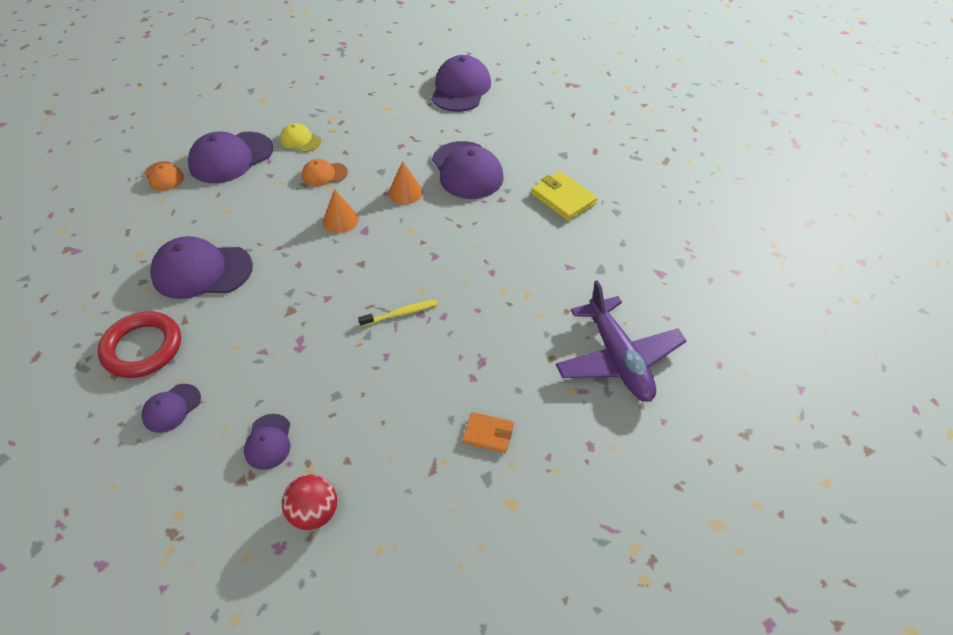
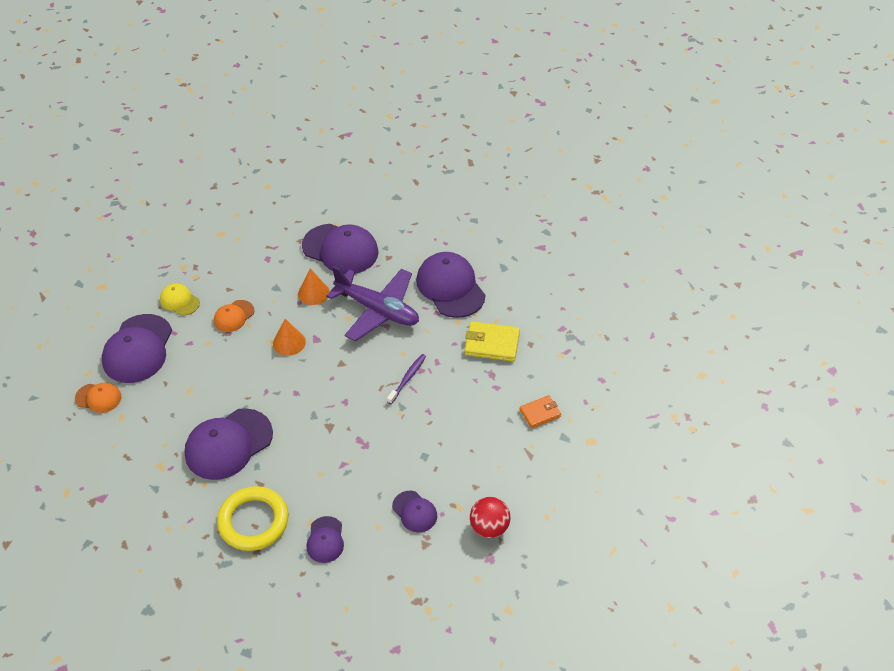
camera: 40 degrees left, 0 degrees up
red ring [98,311,181,378] -> yellow ring [217,486,288,551]
yellow cap [280,123,321,152] -> yellow cap turned 45 degrees clockwise [160,284,200,316]
yellow toothbrush [358,299,438,327] -> purple toothbrush [387,354,426,404]
purple cap [431,55,491,112] -> purple cap moved to [416,252,486,318]
yellow wallet [531,171,598,221] -> yellow wallet moved to [465,321,520,362]
purple plane [556,280,686,402] -> purple plane moved to [326,266,419,341]

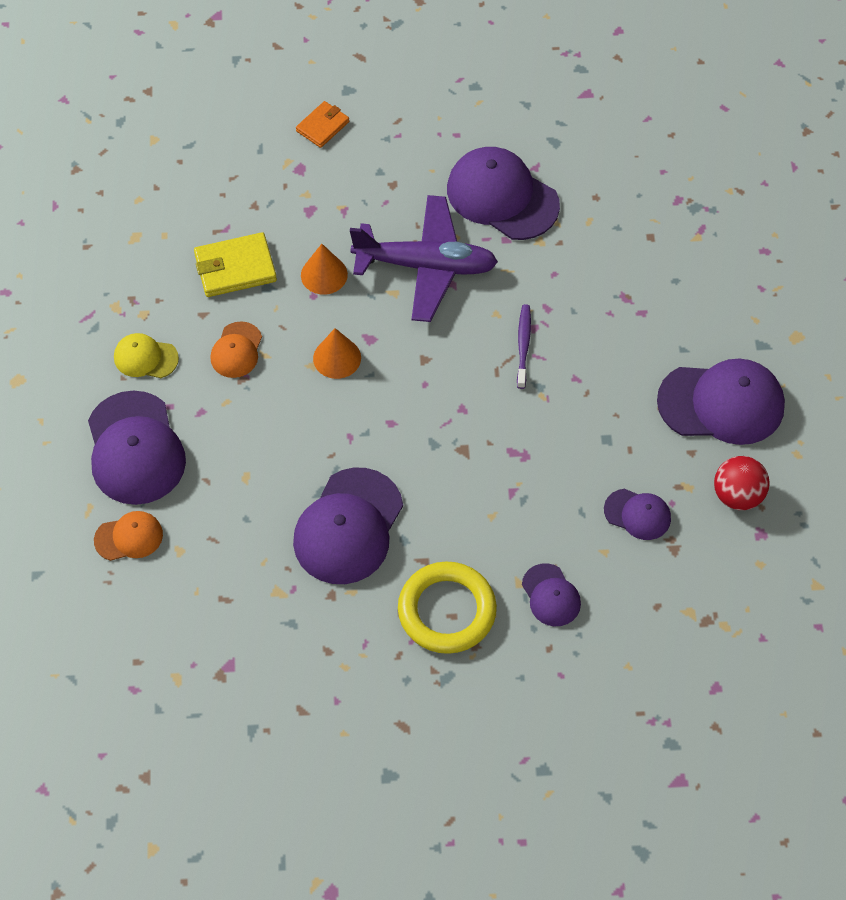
camera: 25 degrees left, 10 degrees up
purple cap [302,224,379,274] -> purple cap moved to [657,359,785,445]
yellow wallet [465,321,520,362] -> yellow wallet moved to [194,232,277,297]
orange wallet [520,395,561,428] -> orange wallet moved to [296,101,349,148]

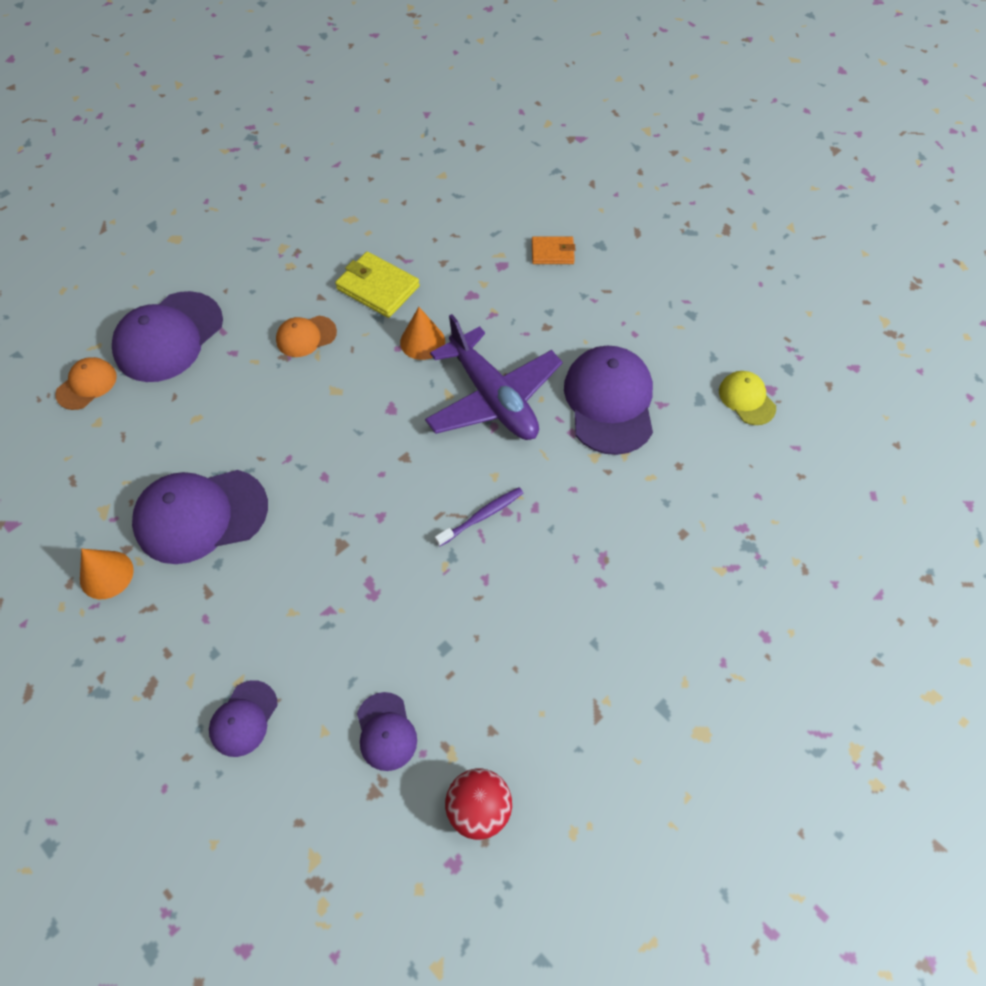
camera: 50 degrees right, 0 degrees up
orange cap [94,511,163,561] -> orange cap turned 90 degrees counterclockwise [55,357,117,410]
yellow cap [114,333,179,378] -> yellow cap moved to [719,371,776,425]
orange cone [313,328,361,379] -> orange cone moved to [80,549,134,599]
yellow ring [398,562,497,654] -> none
purple cap [657,359,785,445] -> none

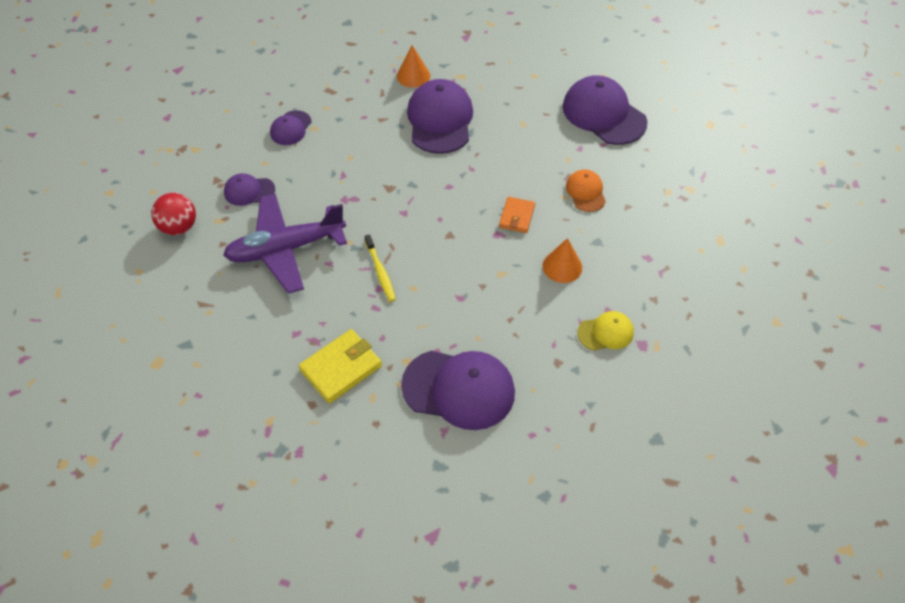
camera: 105 degrees right, 5 degrees down
orange cap [55,357,117,410] -> none
purple cap [209,680,278,757] -> purple cap turned 105 degrees counterclockwise [270,110,311,145]
yellow wallet [335,252,420,318] -> yellow wallet moved to [299,329,382,403]
purple plane [425,314,563,440] -> purple plane moved to [223,193,347,294]
purple toothbrush [435,487,523,547] -> yellow toothbrush [365,234,396,302]
orange wallet [532,236,575,264] -> orange wallet moved to [499,197,535,233]
yellow cap [719,371,776,425] -> yellow cap moved to [577,311,634,351]

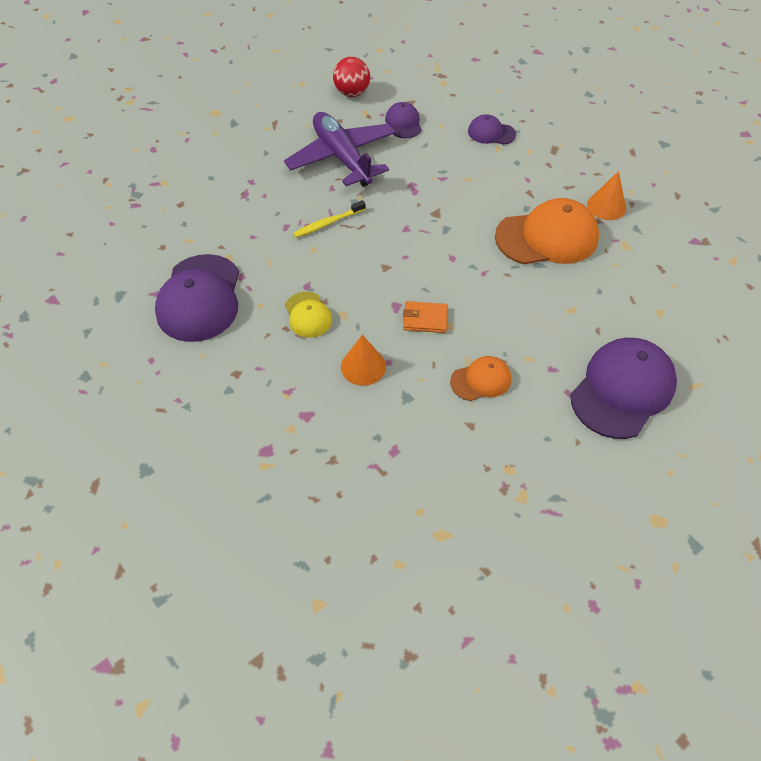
camera: 80 degrees right, 0 degrees up
yellow wallet [299,329,382,403] -> none
purple cap [407,79,473,154] -> orange cap [495,198,599,264]
yellow cap [577,311,634,351] -> yellow cap moved to [285,292,332,338]

